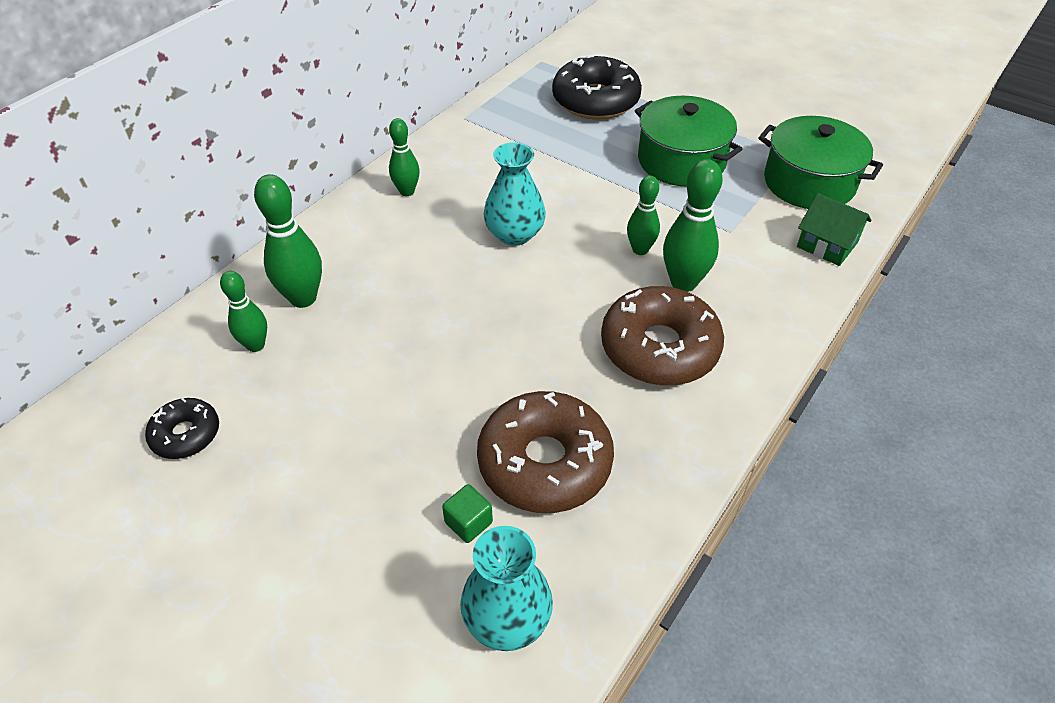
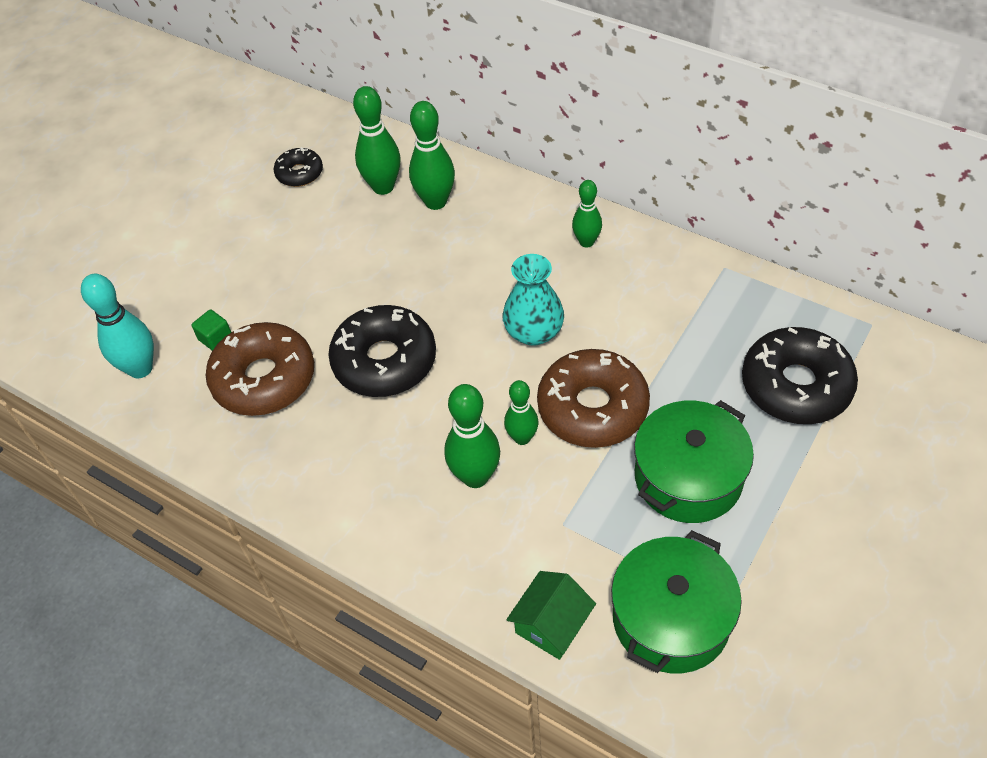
camera: 90 degrees right, 5 degrees up
green bowling pin [220,271,267,352] -> green bowling pin [353,86,401,195], size x1.57
turquoise vase [460,526,553,651] -> turquoise bowling pin [81,274,154,378]
brown donut [601,286,724,386] -> brown donut moved to [537,349,650,448]
none -> black donut [328,305,436,397]

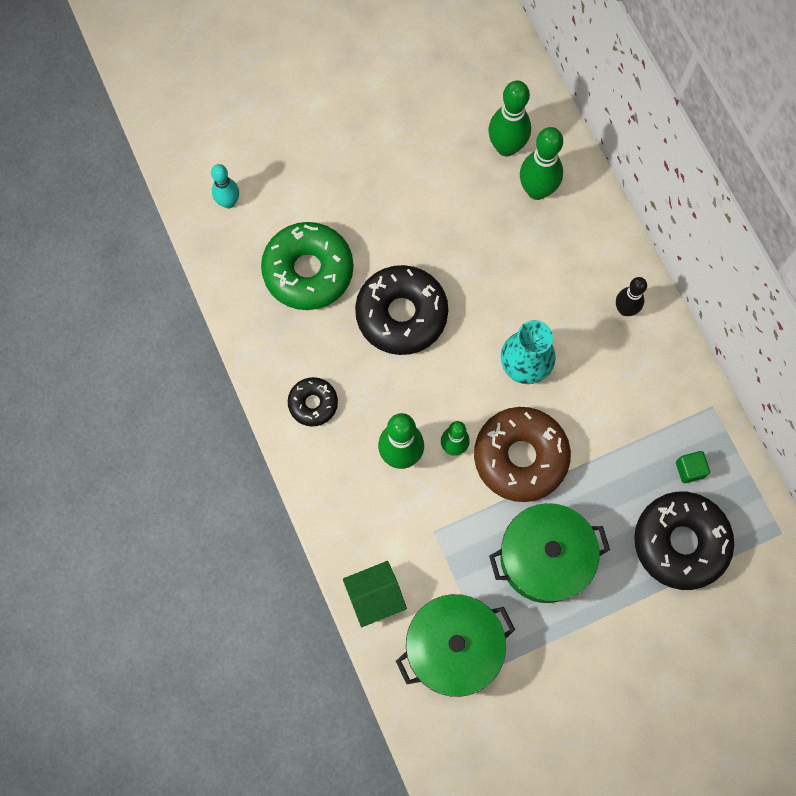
camera: 30 degrees right, 20 degrees up
turquoise bowling pin [81,274,154,378] -> turquoise bowling pin [211,164,239,209], size x0.64
green cube [192,309,231,351] -> green cube moved to [676,451,710,483]
brown donut [206,322,314,416] -> green donut [261,222,353,310]
black donut [274,147,323,187] -> black donut moved to [288,377,338,427]
green bowling pin [572,180,602,248] -> black bowling pin [616,277,647,316]

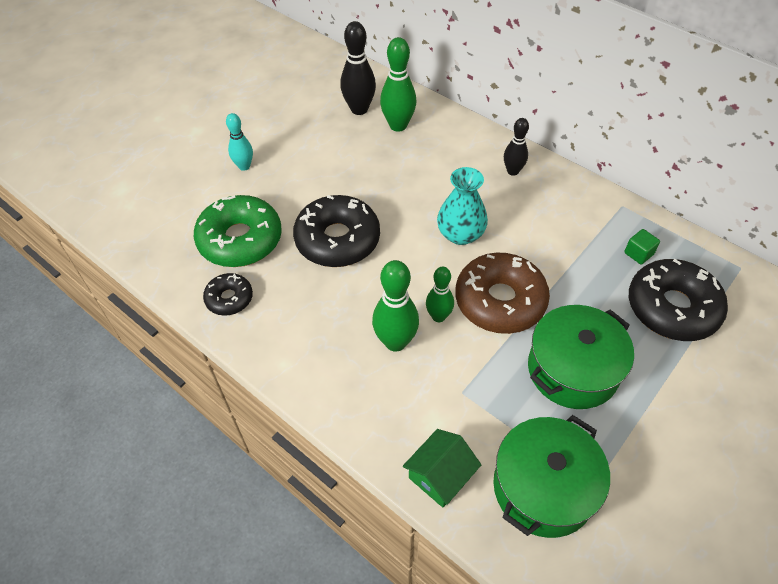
camera: 25 degrees left, 20 degrees down
turquoise bowling pin [211,164,239,209] -> turquoise bowling pin moved to [226,113,253,171]
black donut [288,377,338,427] -> black donut moved to [203,273,253,316]
green bowling pin [488,81,531,157] -> black bowling pin [340,21,376,115]

